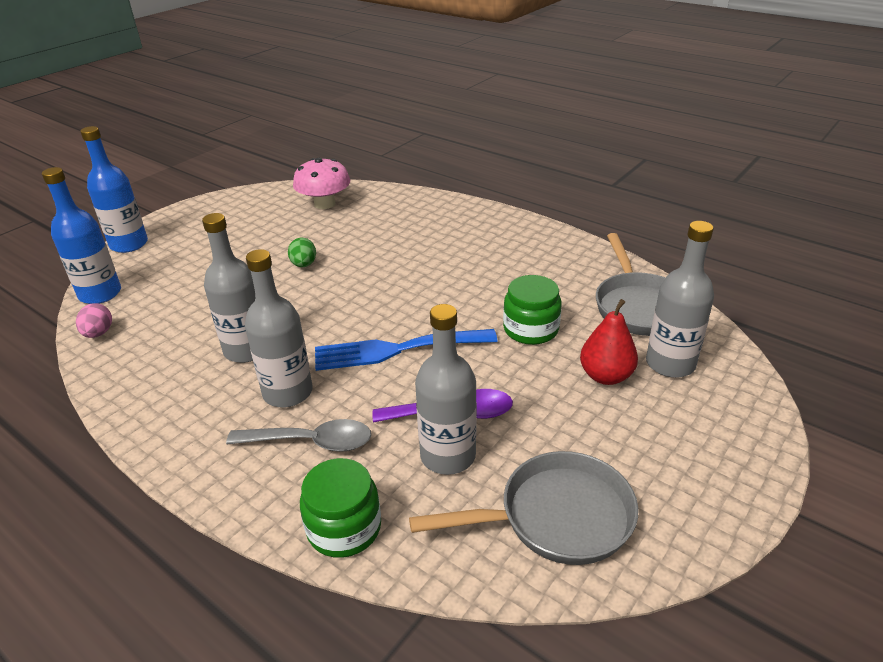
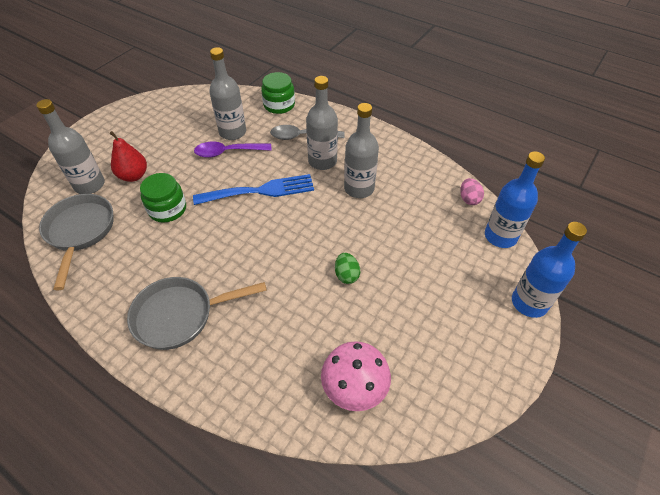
camera: 175 degrees right, 15 degrees up
grey pan [409,451,638,565] -> grey pan moved to [127,277,267,350]

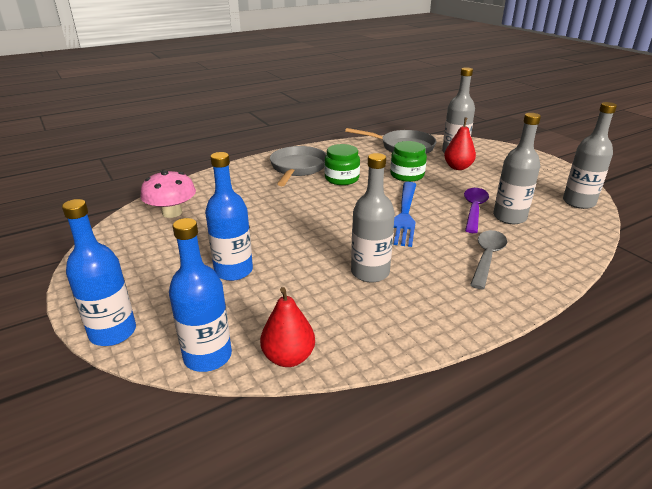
camera: 115 degrees right, 20 degrees down
green jar [261,72,295,114] -> green jar moved to [325,144,360,185]
grey bottle [306,76,338,170] -> grey bottle moved to [563,102,617,209]
green egg [335,253,360,284] -> none
pink egg [460,178,484,205] -> red pear [260,287,315,367]
none -> blue bottle [205,152,253,281]

